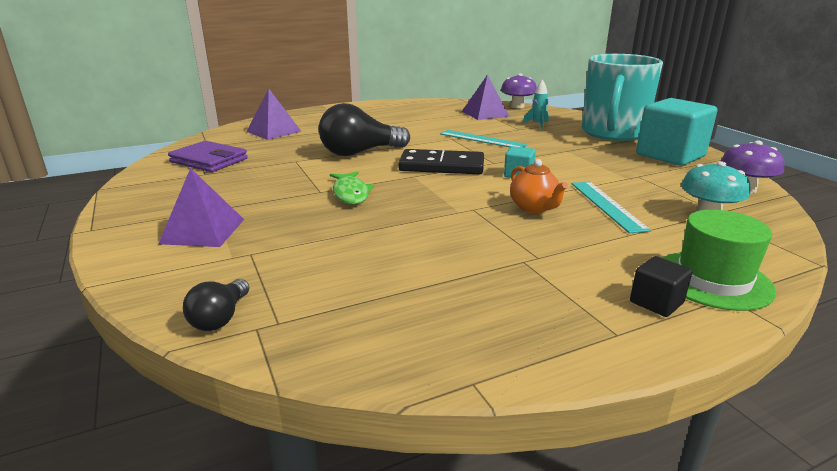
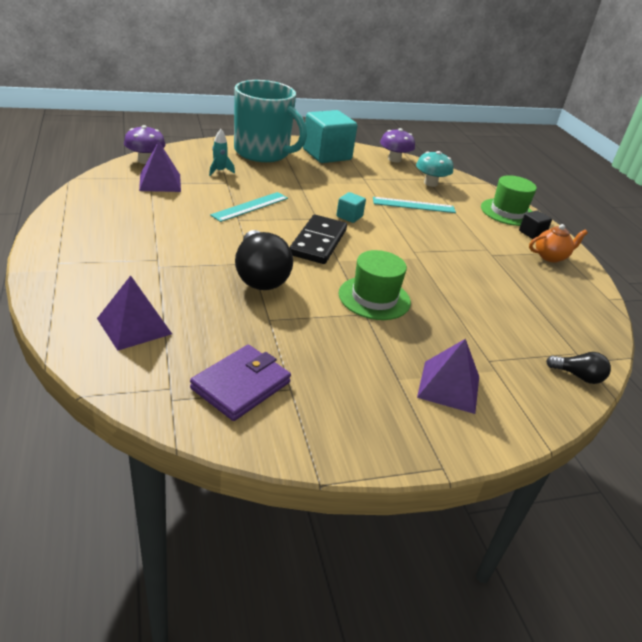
camera: 85 degrees left, 10 degrees up
green fish [330,171,374,204] -> green hat [339,250,411,320]
orange teapot [510,159,568,213] -> orange teapot moved to [529,224,588,263]

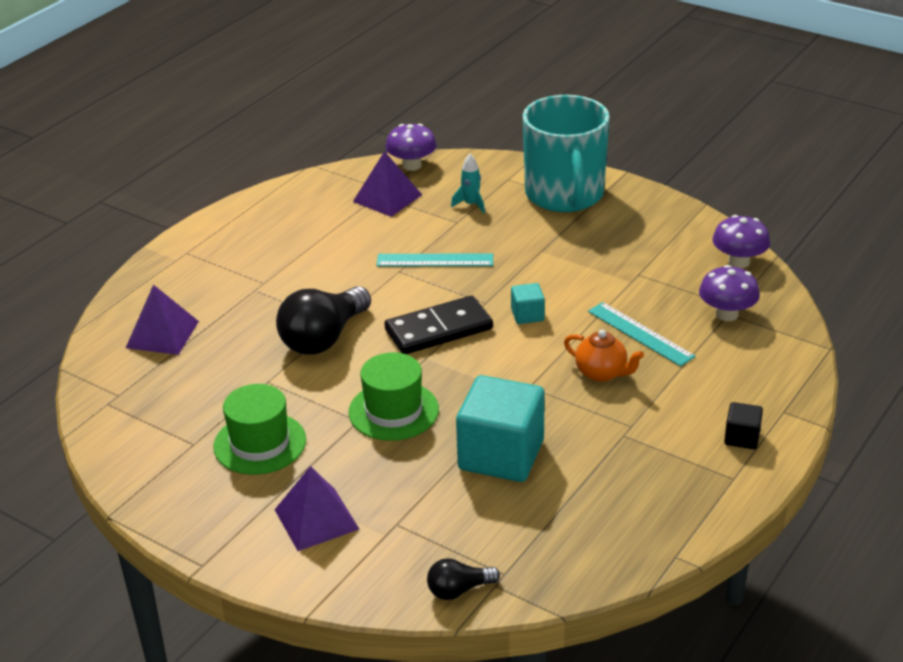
camera: 55 degrees right, 0 degrees up
purple wallet [190,345,291,421] -> none
turquoise cube [303,110,357,163] -> turquoise cube moved to [456,375,545,482]
turquoise mushroom [416,151,453,187] -> purple mushroom [699,265,760,321]
green hat [481,175,537,226] -> green hat moved to [213,384,306,475]
orange teapot [529,224,588,263] -> orange teapot moved to [564,330,644,382]
black light bulb [546,352,611,384] -> black light bulb turned 90 degrees clockwise [427,558,500,600]

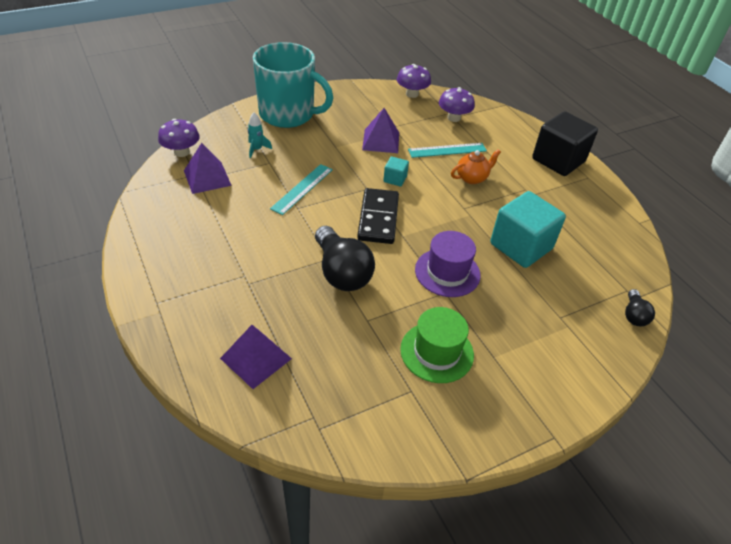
camera: 65 degrees left, 10 degrees up
purple pyramid [275,466,359,551] -> purple pyramid moved to [362,108,399,153]
green hat [349,352,439,441] -> purple hat [415,231,481,297]
black cube [724,402,763,449] -> black cube [532,111,598,176], size x2.20

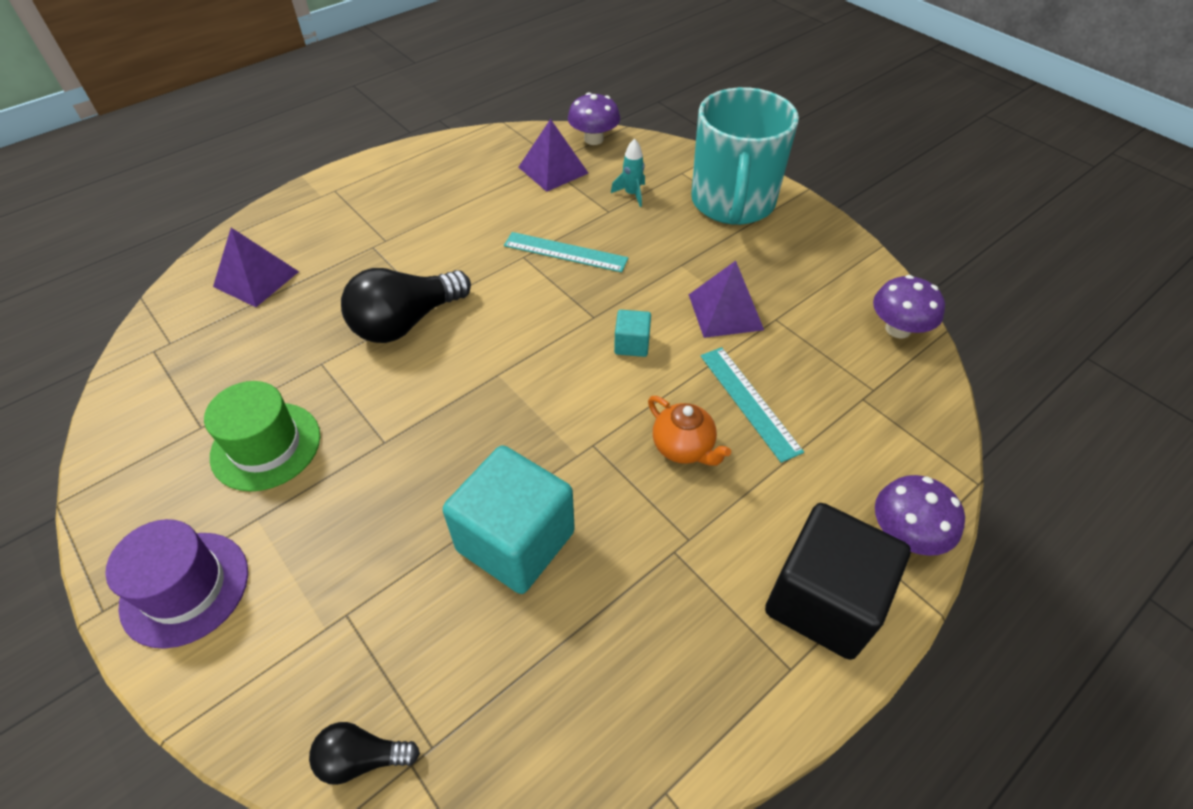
camera: 80 degrees right, 5 degrees up
black domino [357,188,399,244] -> none
purple hat [415,231,481,297] -> purple hat moved to [105,519,248,649]
purple mushroom [439,87,475,122] -> purple mushroom moved to [875,475,965,556]

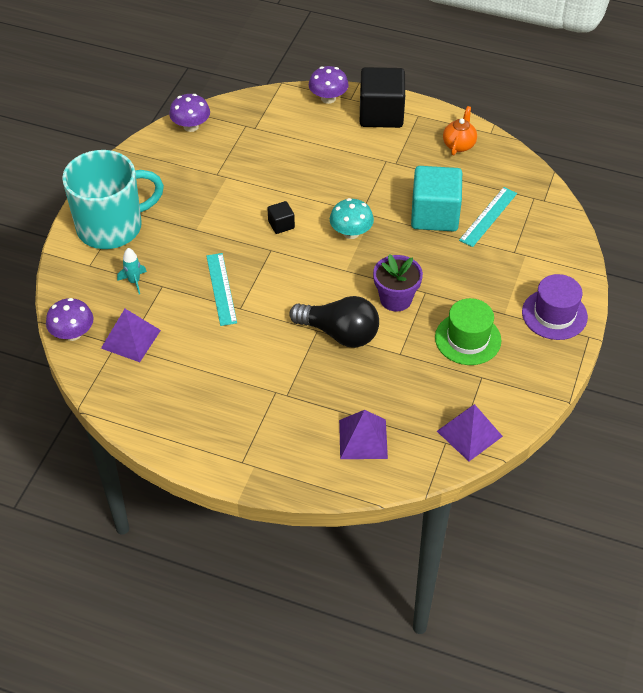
camera: 120 degrees left, 0 degrees up
black light bulb [309,722,420,785] -> none
turquoise cube [614,310,651,357] -> black cube [267,201,295,234]
orange teapot [648,396,731,466] -> orange teapot moved to [443,106,477,155]
purple pyramid [689,261,764,338] -> purple pyramid moved to [437,404,503,461]
turquoise ruler [701,347,804,463] -> turquoise ruler moved to [459,187,517,247]
none -> turquoise mushroom [330,198,374,239]
none -> purple flower pot [373,254,423,312]

